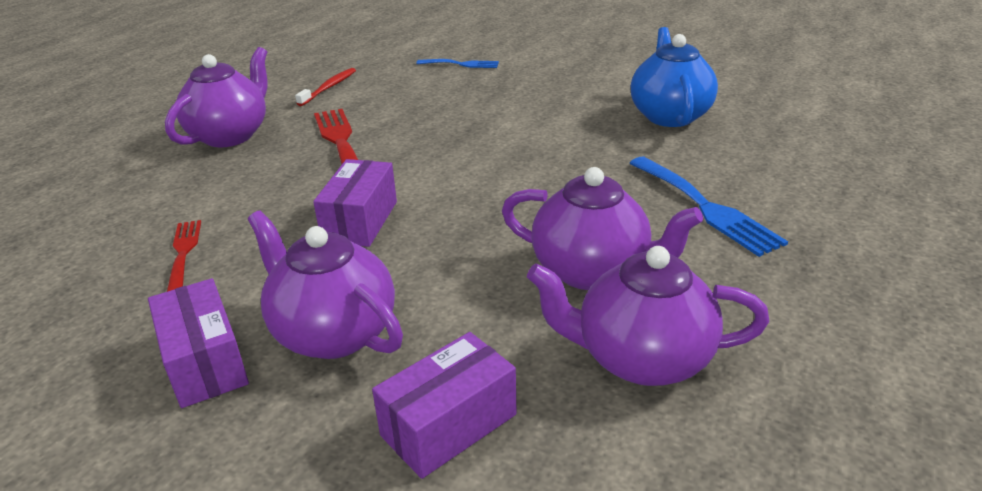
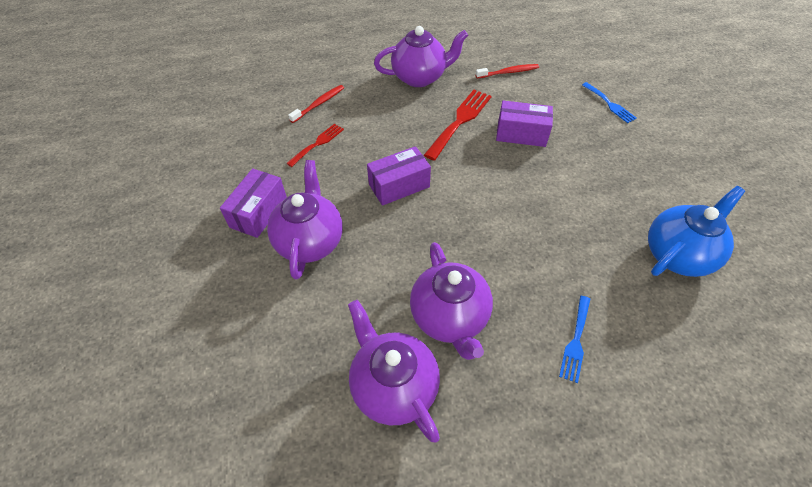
camera: 50 degrees right, 20 degrees up
purple box [372,332,517,479] -> purple box moved to [496,101,553,147]
blue fork [630,157,788,257] -> blue fork [559,296,590,383], size x0.61
none -> red toothbrush [288,85,344,123]

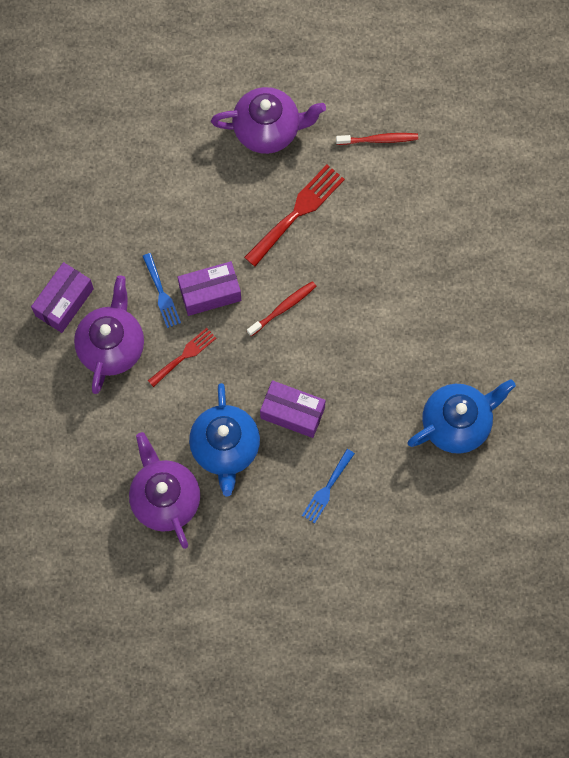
camera: 10 degrees right, 20 degrees up
red fork [286,124,344,167] -> red fork moved to [148,328,216,387]
red toothbrush [288,85,344,123] -> red toothbrush moved to [247,281,316,336]
purple teapot [410,242,493,360] -> blue teapot [189,383,260,497]
purple box [496,101,553,147] -> purple box moved to [260,381,326,438]
blue fork [582,82,637,123] -> blue fork moved to [143,253,181,328]

